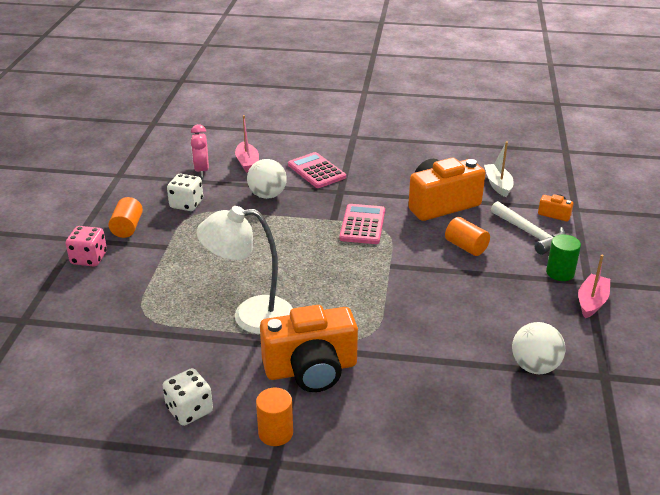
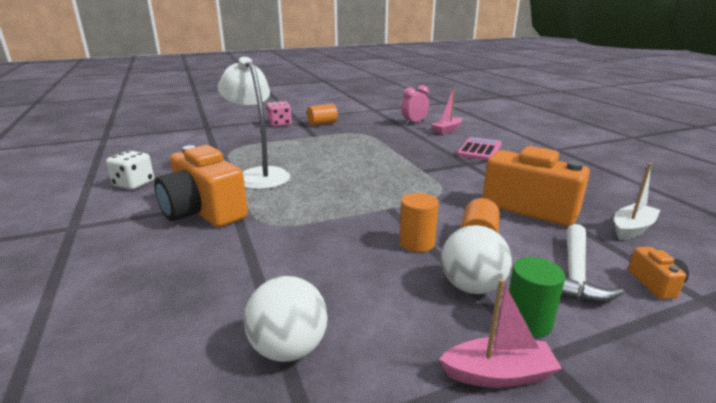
camera: 60 degrees right, 10 degrees down
white dice [167,174,203,211] -> none
white ball [247,159,287,199] -> white ball moved to [441,225,512,294]
orange cylinder [256,387,293,446] -> orange cylinder moved to [399,193,439,252]
pink calculator [339,204,385,244] -> none

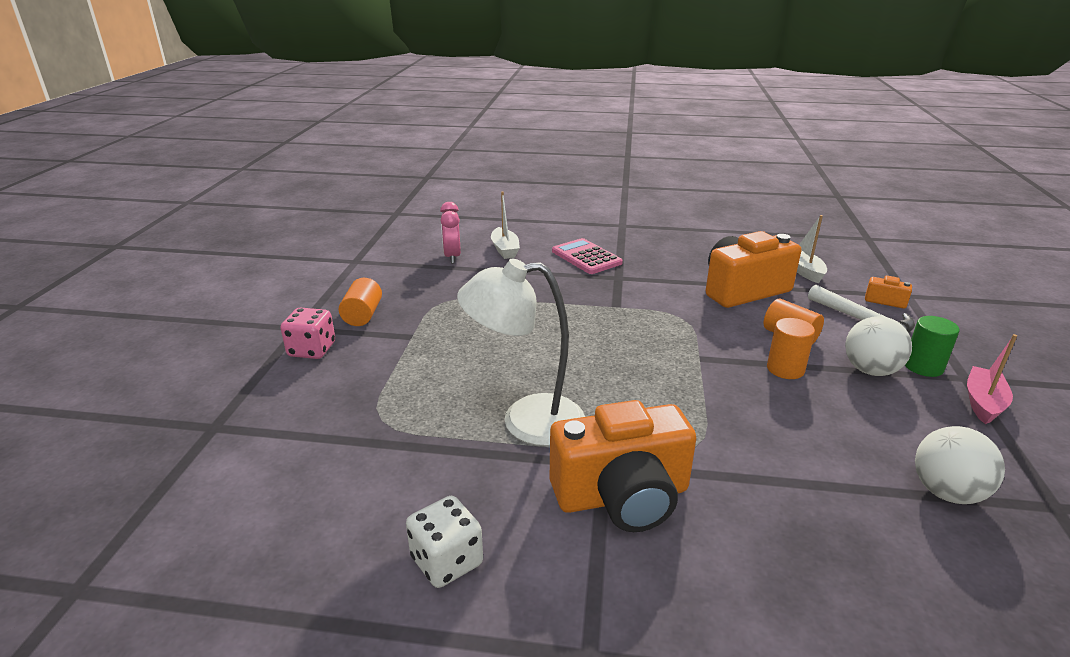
camera: 60 degrees left, 5 degrees up
pink boat [431,86,462,135] -> white boat [491,192,520,259]

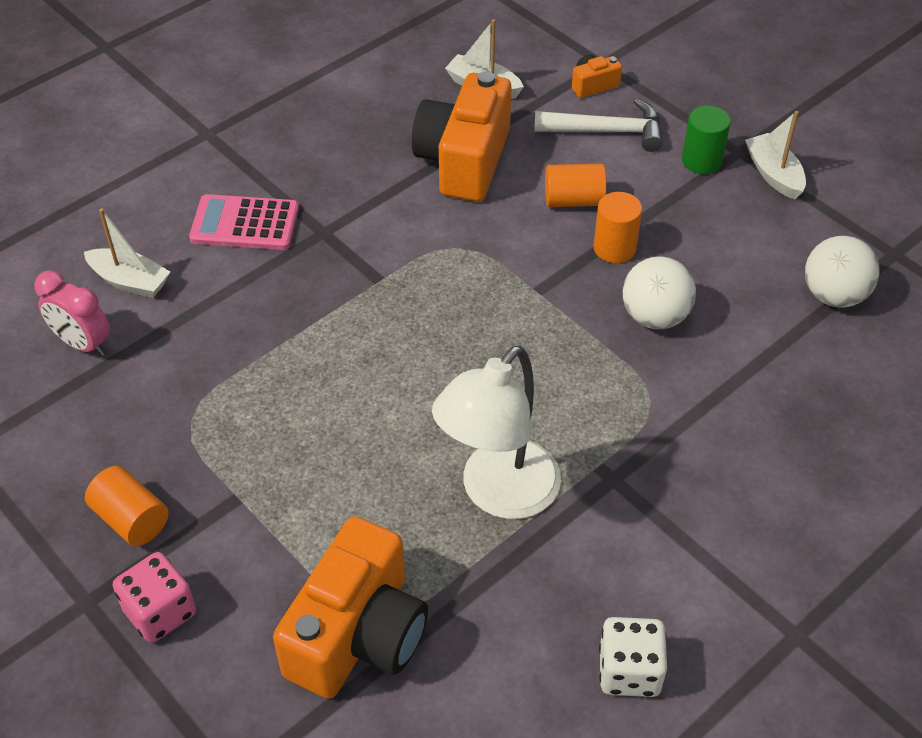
camera: 50 degrees left, 20 degrees up
orange camera [549,400,696,532] -> orange camera moved to [273,516,428,699]
white ball [845,316,912,376] -> white ball moved to [623,256,696,329]
pink boat [967,334,1017,424] -> white boat [745,111,806,200]

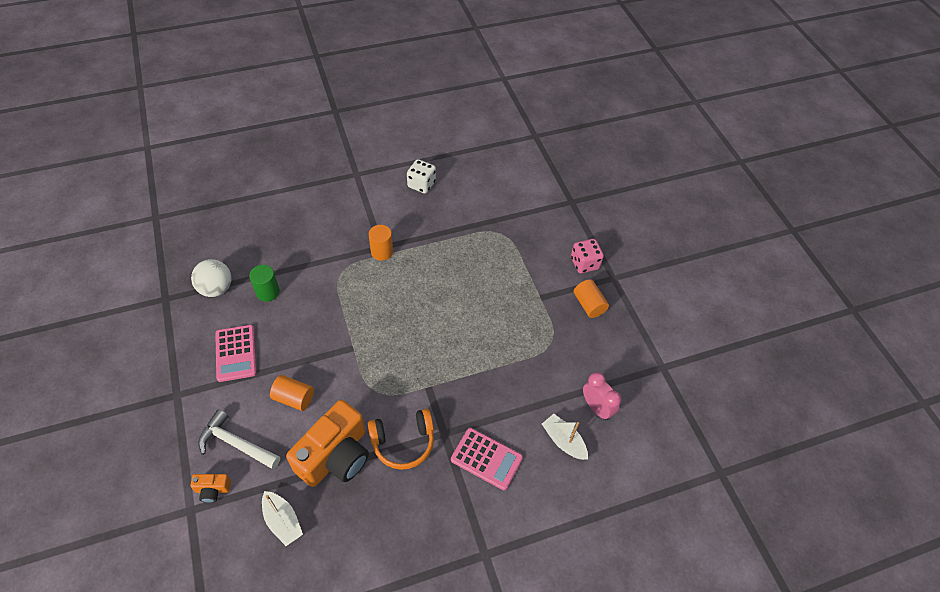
camera: 160 degrees left, 5 degrees up
orange camera [273,516,428,699] -> none
white lamp [432,345,561,519] -> none
orange cylinder [593,192,642,263] -> orange cylinder moved to [369,225,393,261]
white ball [623,256,696,329] -> none
green cylinder [682,106,731,174] -> green cylinder moved to [249,265,280,302]
white boat [745,111,806,200] -> none
none -> pink calculator [215,325,257,382]
none -> orange headphones [368,409,434,470]

